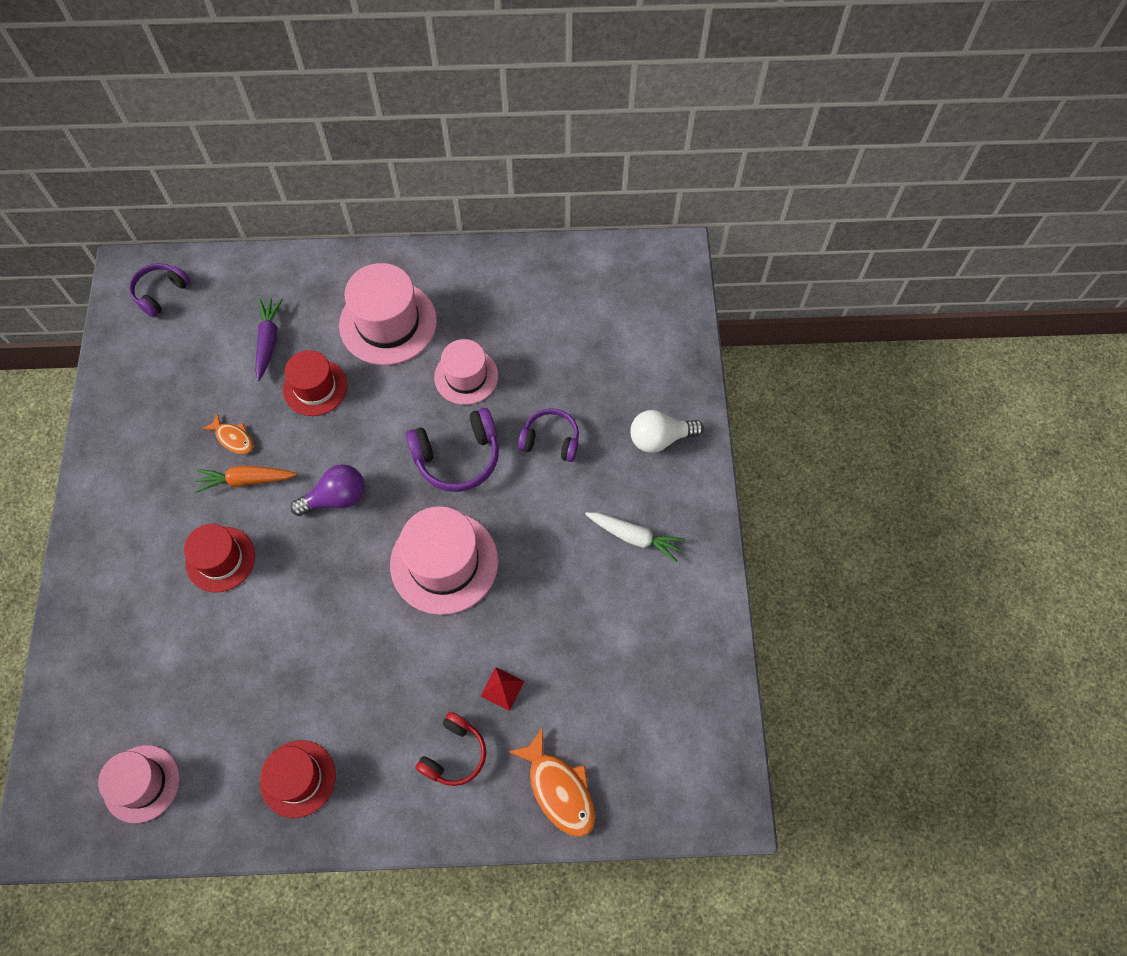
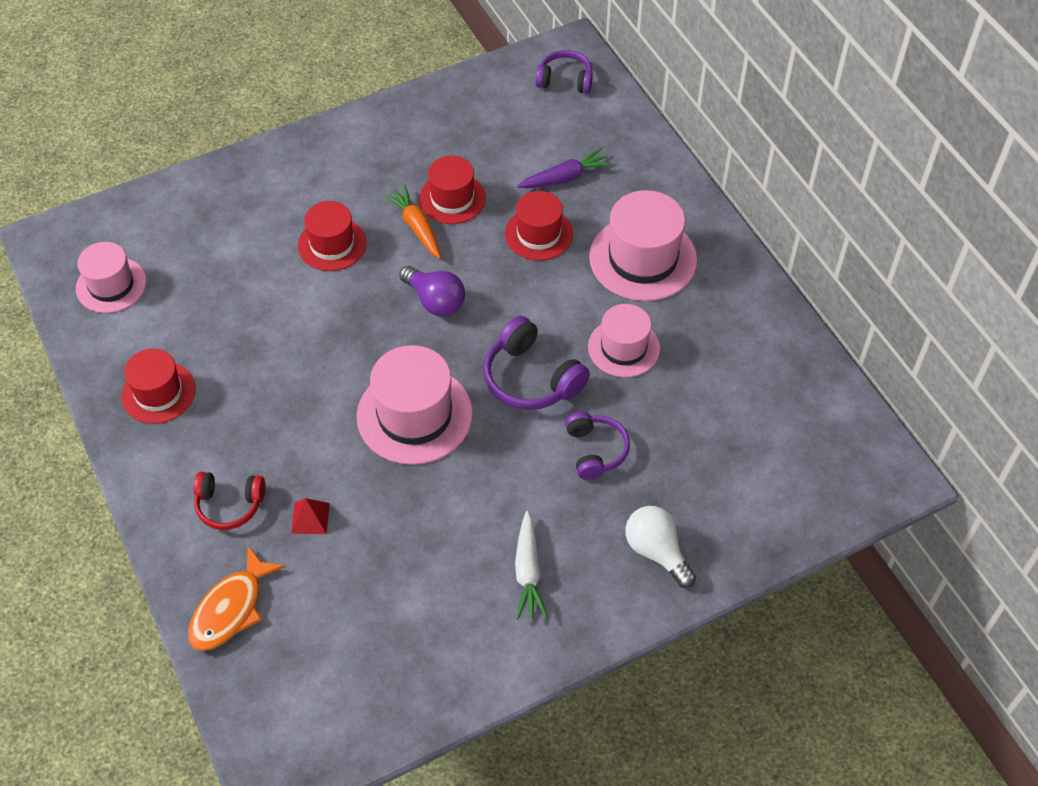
camera: 65 degrees right, 10 degrees down
orange fish [202,413,253,454] -> red hat [419,156,486,224]

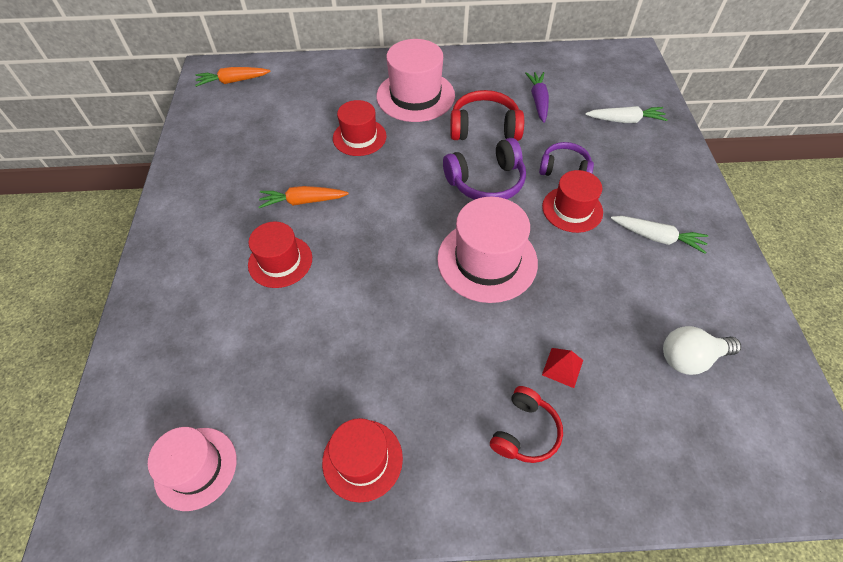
camera: 65 degrees left, 0 degrees up
orange fish [188,546,285,651] -> none
purple light bulb [399,266,465,317] -> none
red hat [419,156,486,224] -> red hat moved to [542,170,603,233]
purple carrot [517,148,613,188] -> purple carrot moved to [525,72,549,123]
purple headphones [535,50,593,94] -> orange carrot [195,67,271,87]
pink hat [588,304,660,377] -> red headphones [450,90,524,141]
white light bulb [625,506,696,588] -> white light bulb moved to [663,326,741,375]
none -> white carrot [585,106,668,123]

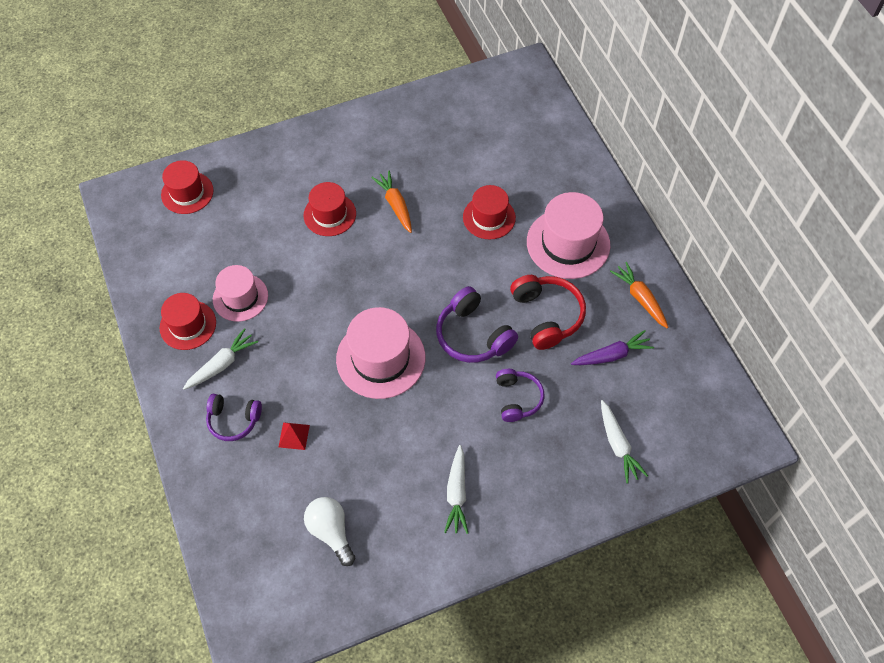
camera: 70 degrees right, 5 degrees up
pink hat [148,427,237,511] -> pink hat moved to [213,265,268,322]
orange carrot [195,67,271,87] -> orange carrot moved to [610,262,669,328]
red headphones [490,386,563,463] -> purple headphones [206,394,262,441]
red hat [542,170,603,233] -> red hat moved to [161,160,214,214]
none -> white carrot [183,328,258,390]

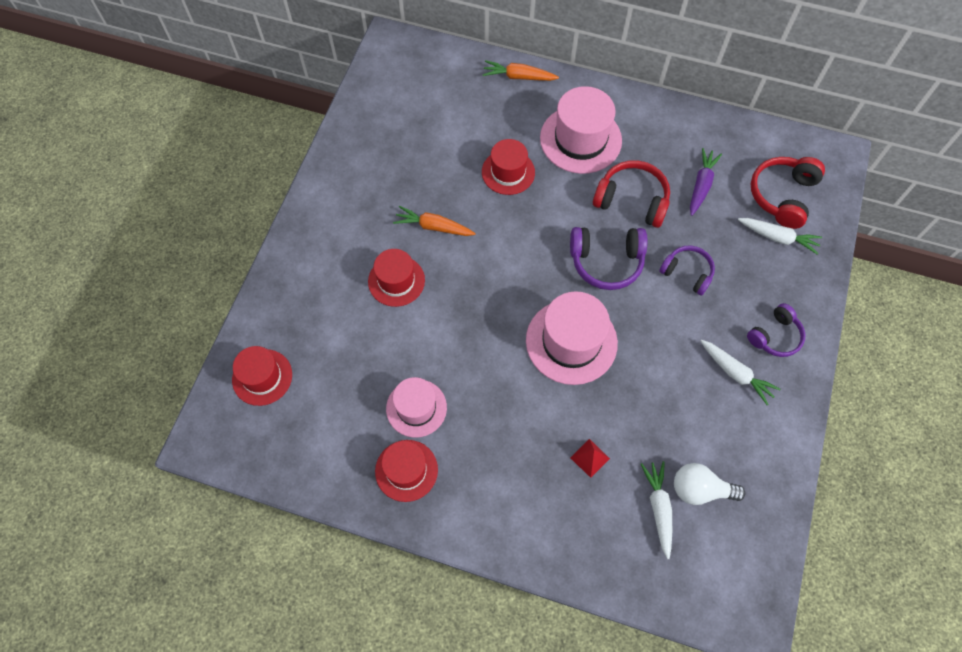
camera: 50 degrees left, 5 degrees up
white carrot [183,328,258,390] -> white carrot moved to [640,461,672,559]
purple headphones [206,394,262,441] -> purple headphones moved to [747,303,806,357]
orange carrot [610,262,669,328] -> orange carrot moved to [483,60,559,81]
none -> red headphones [751,157,825,229]

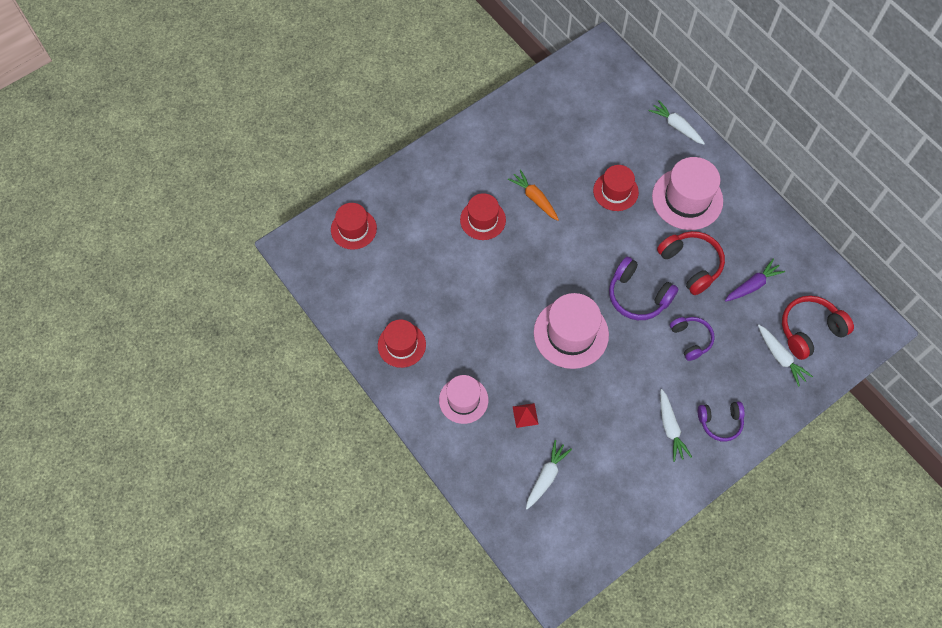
camera: 35 degrees right, 0 degrees up
pink hat [386,377,447,438] -> pink hat moved to [439,375,488,424]
orange carrot [483,60,559,81] -> white carrot [649,100,705,145]
white light bulb [674,463,745,505] -> none

